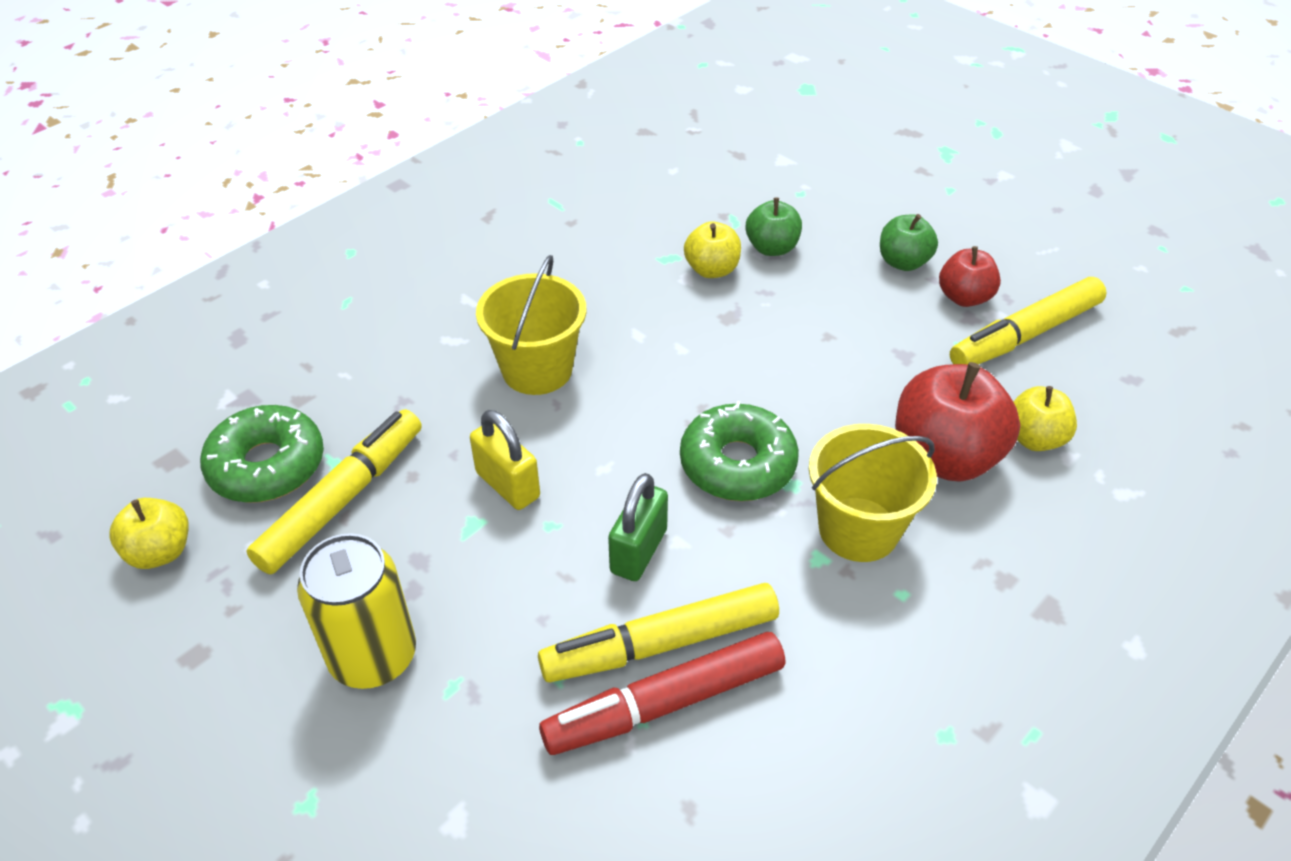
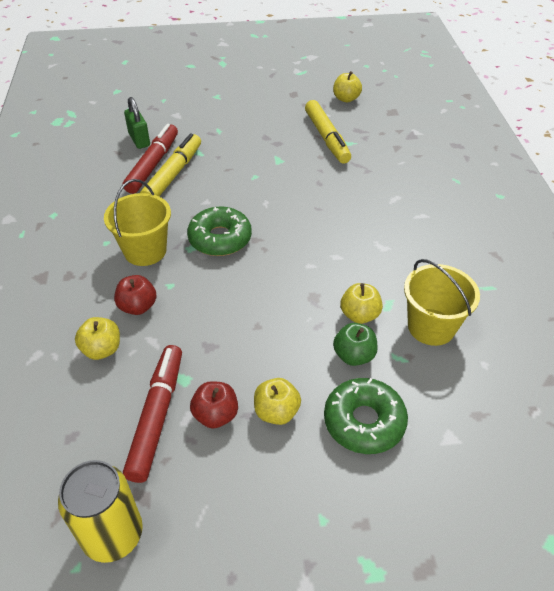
camera: 130 degrees right, 0 degrees up
green donut [200,405,324,503] -> green donut moved to [324,378,408,454]
yellow can [297,533,416,689] -> yellow can moved to [58,460,143,563]
yellow padlock [470,410,540,510] -> none
yellow bucket [476,255,586,395] -> yellow bucket moved to [404,259,480,346]
green padlock [608,473,668,581] -> green padlock moved to [124,97,150,149]
green apple [880,214,938,271] -> yellow apple [254,378,301,425]
red apple [895,362,1020,481] -> red apple [114,275,156,315], size x0.57
yellow marker [950,277,1107,364] -> red marker [123,345,182,483]

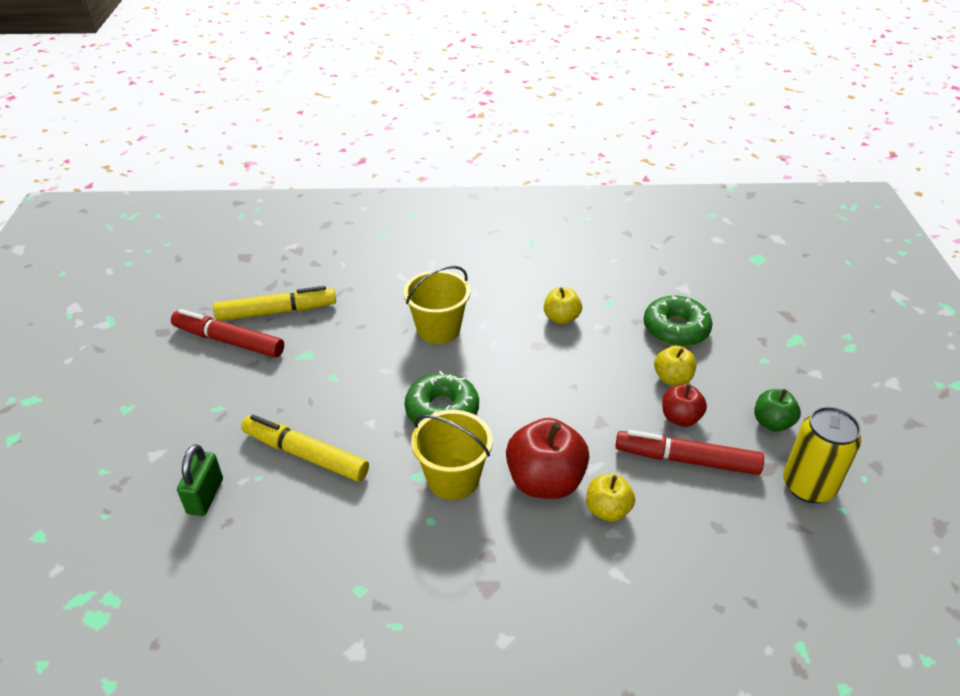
camera: 85 degrees left, 5 degrees down
red apple [114,275,156,315] -> red apple [506,418,589,499], size x1.75
red marker [123,124,178,194] -> red marker moved to [171,309,284,358]
green padlock [124,97,150,149] -> green padlock turned 60 degrees counterclockwise [177,444,223,516]
yellow apple [333,71,362,102] -> none
green apple [333,323,378,366] -> green apple moved to [754,389,801,432]
yellow bucket [404,259,480,346] -> yellow bucket moved to [403,266,471,344]

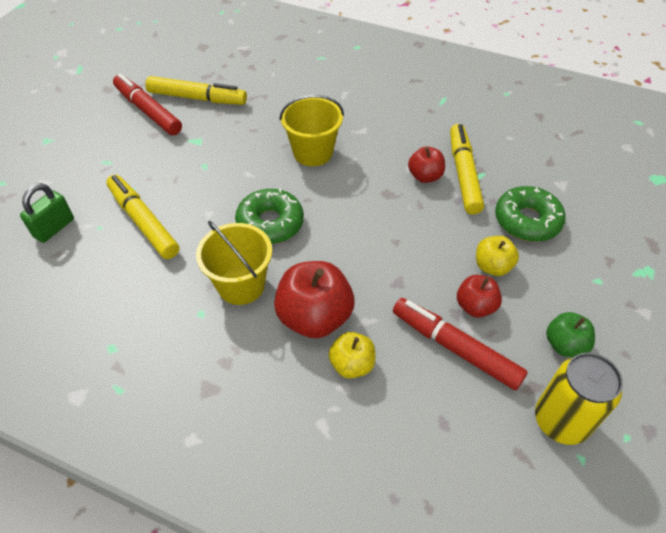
camera: 25 degrees right, 10 degrees up
yellow apple [544,287,582,325] -> red apple [408,146,445,183]
none -> yellow marker [450,124,484,214]

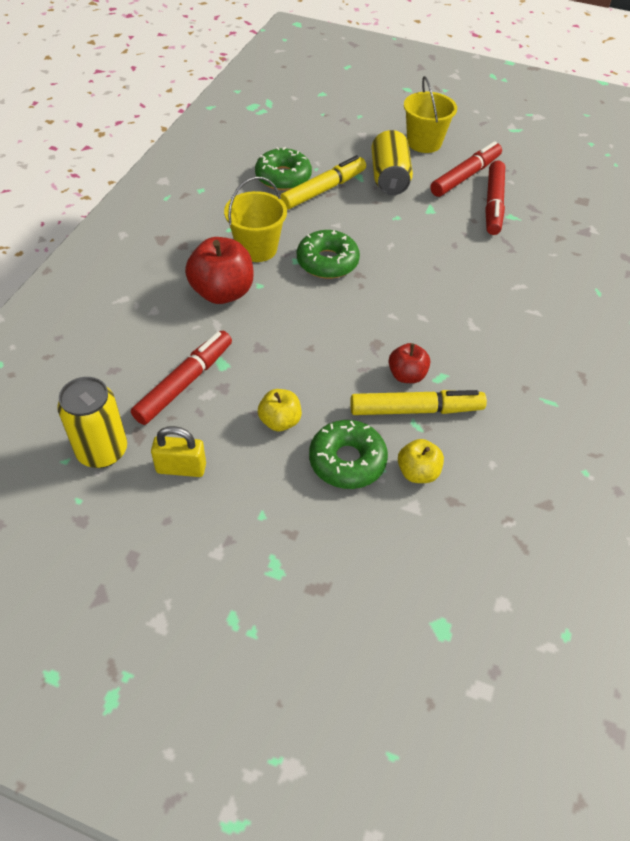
camera: 85 degrees right, 0 degrees up
green padlock [20,183,74,243] -> none
yellow marker [145,76,247,105] -> red marker [485,161,505,235]
yellow bucket [279,95,344,166] -> yellow bucket moved to [404,76,457,153]
yellow apple [329,332,375,379] -> yellow apple moved to [398,439,444,483]
red apple [457,275,502,318] -> none
green apple [546,312,595,357] -> yellow padlock [151,426,206,477]
none -> green donut [255,147,312,190]
none -> yellow can [371,130,413,195]

